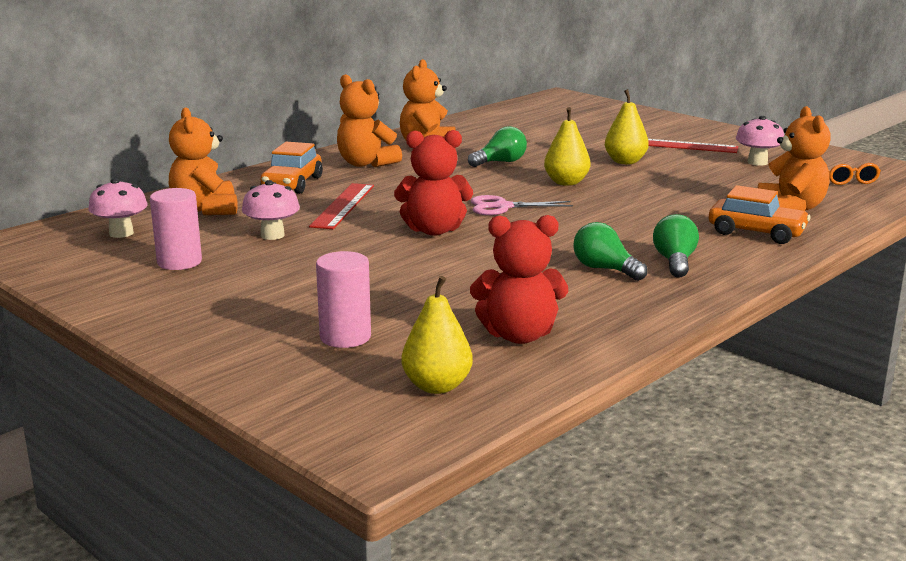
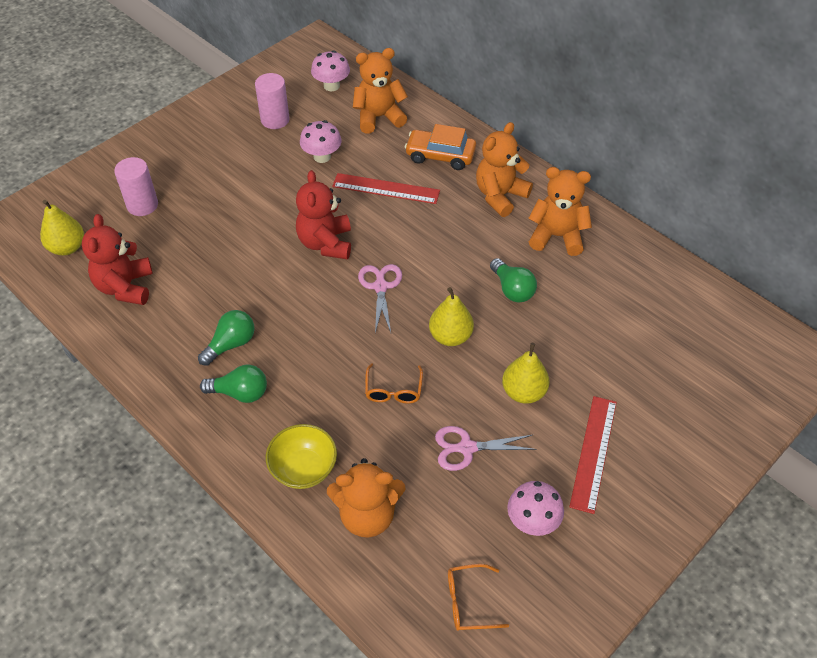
camera: 90 degrees right, 30 degrees up
orange car [709,185,811,244] -> yellow bowl [266,424,337,489]
none -> orange glasses [365,363,423,404]
none -> pink scissors [435,426,536,471]

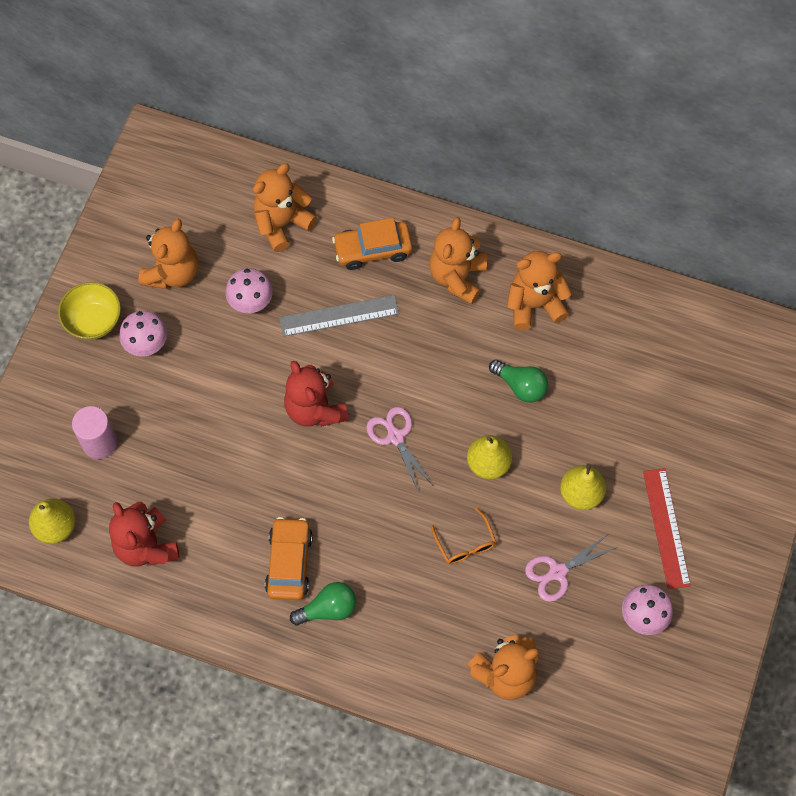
camera: 25 degrees left, 15 degrees up
green light bulb [198,310,255,366] -> orange car [265,517,313,600]
pink cylinder [255,73,290,129] -> orange teddy bear [138,218,198,289]
yellow bowl [266,424,337,489] -> yellow bowl moved to [58,282,121,340]
pink mushroom [311,50,350,91] -> pink mushroom moved to [119,311,167,356]
red ruler [332,173,440,204] -> grey ruler [279,295,399,337]
orange glasses [448,564,509,631] -> none

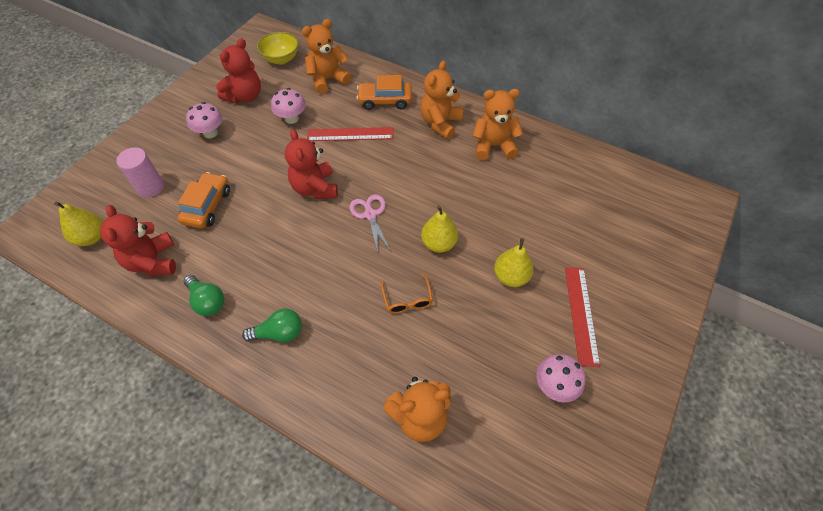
camera: 10 degrees right, 10 degrees down
yellow bowl [58,282,121,340] -> yellow bowl moved to [257,32,298,64]
orange teddy bear [138,218,198,289] -> red teddy bear [216,38,261,103]
orange car [265,517,313,600] -> orange car moved to [177,172,230,228]
grey ruler [279,295,399,337] -> red ruler [307,127,394,141]
green light bulb [489,360,548,403] -> green light bulb moved to [184,275,224,316]
pink scissors [525,535,618,602] -> none

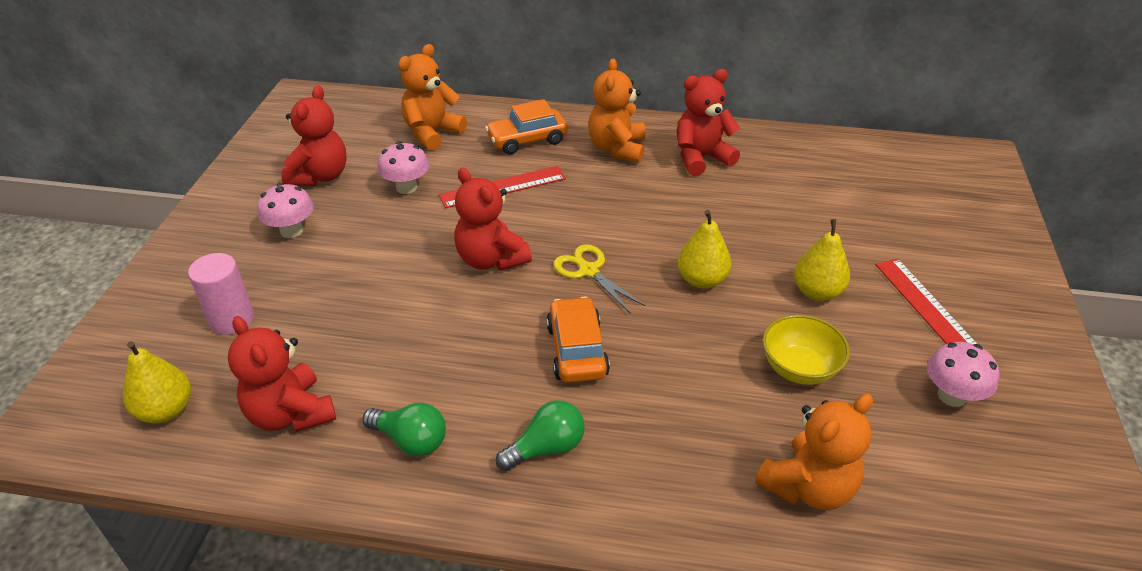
camera: 20 degrees left, 15 degrees down
orange car [177,172,230,228] -> orange car moved to [546,297,610,383]
yellow bowl [257,32,298,64] -> yellow bowl moved to [763,315,850,385]
pink scissors [349,194,391,252] -> yellow scissors [553,244,645,314]
orange glasses [381,274,433,314] -> none
orange teddy bear [473,89,523,160] -> red teddy bear [677,69,740,176]

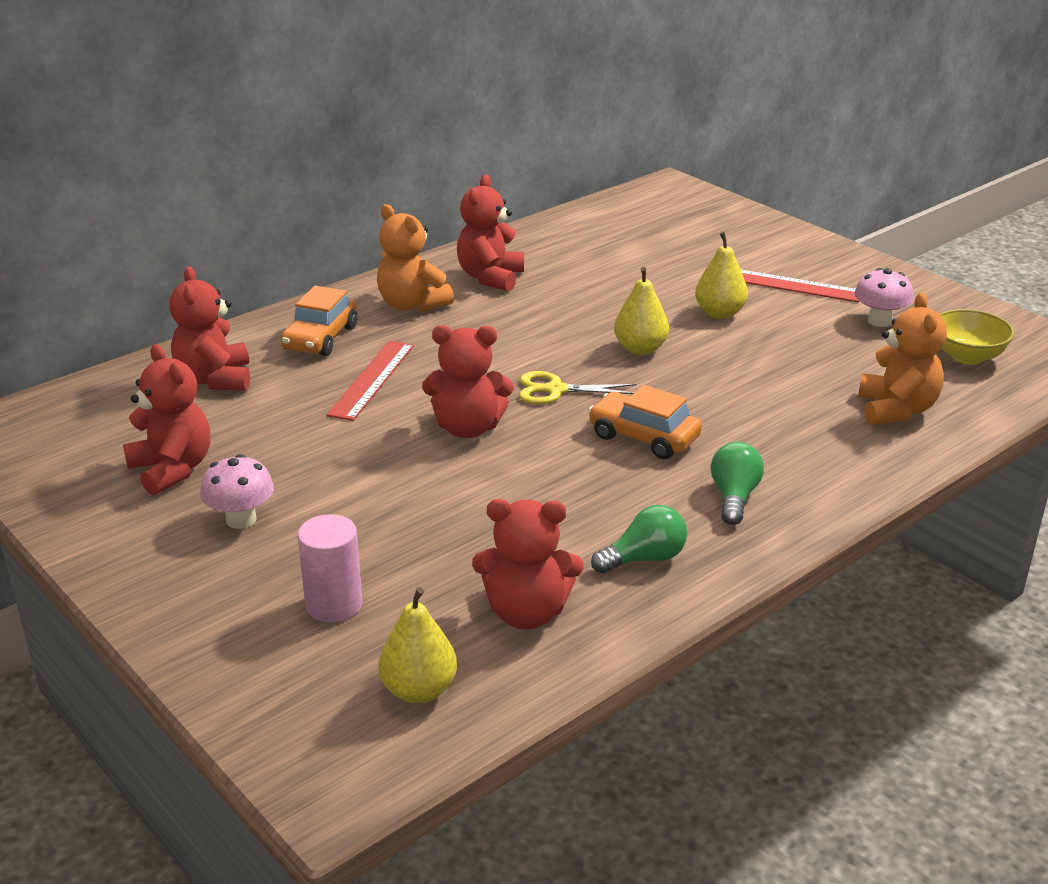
camera: 50 degrees left, 10 degrees down
pink mushroom [377,141,429,194] -> none
orange teddy bear [398,44,467,151] -> red teddy bear [169,266,250,390]
yellow bowl [763,315,850,385] -> yellow bowl moved to [939,309,1014,365]

